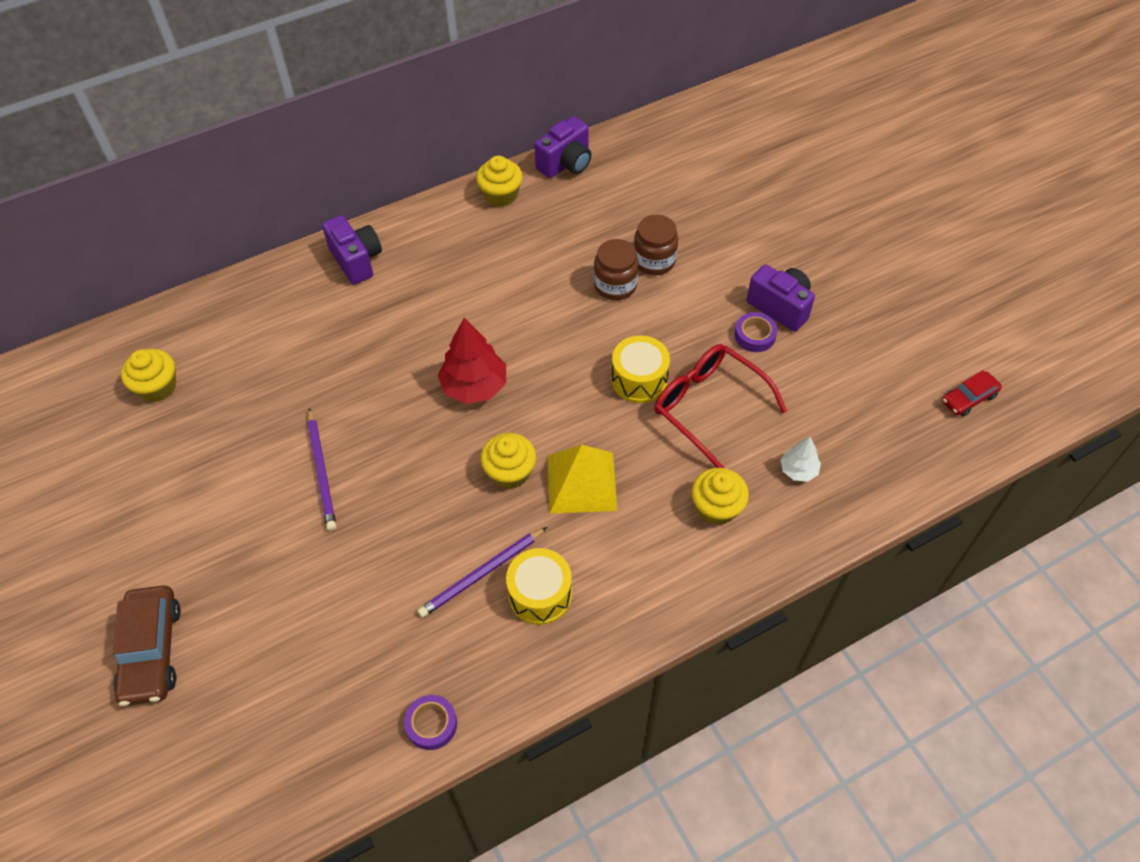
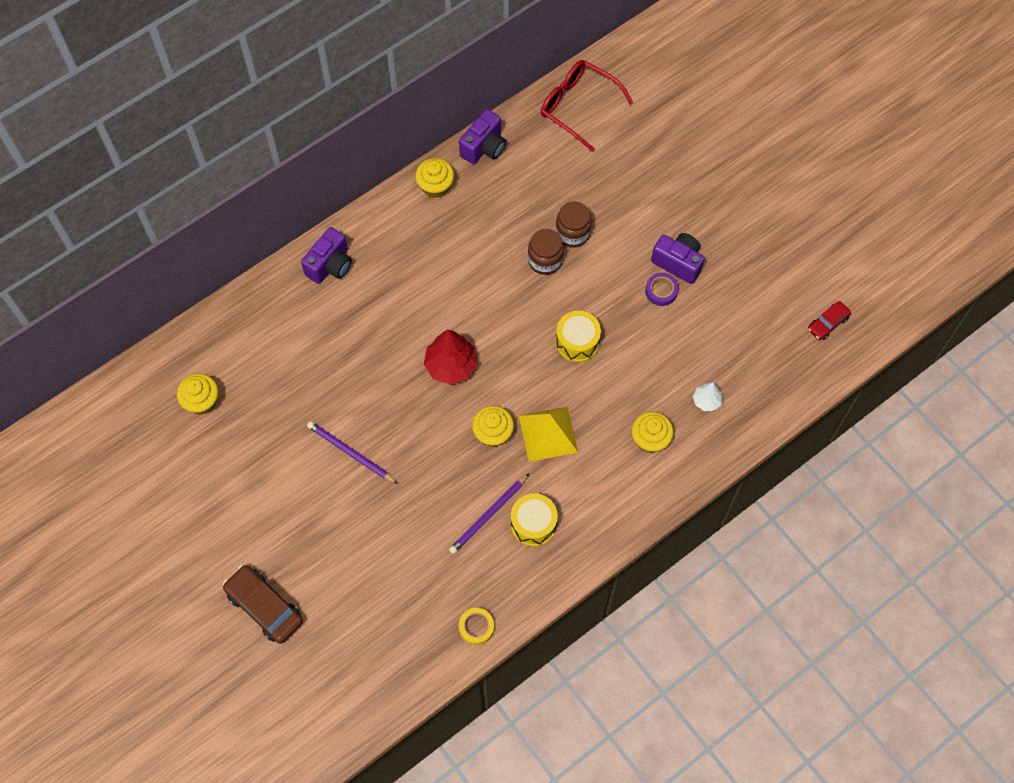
camera: 10 degrees left, 10 degrees up
brown car [113,585,181,706] -> brown car turned 150 degrees clockwise [223,565,303,644]
purple pencil [307,408,337,531] -> purple pencil turned 150 degrees clockwise [307,421,398,484]
purple camera [322,215,382,285] -> purple camera turned 75 degrees clockwise [301,227,352,284]
purple tape [404,695,457,750] -> yellow tape [459,608,494,645]
red glasses [654,344,787,468] -> red glasses moved to [541,60,633,152]

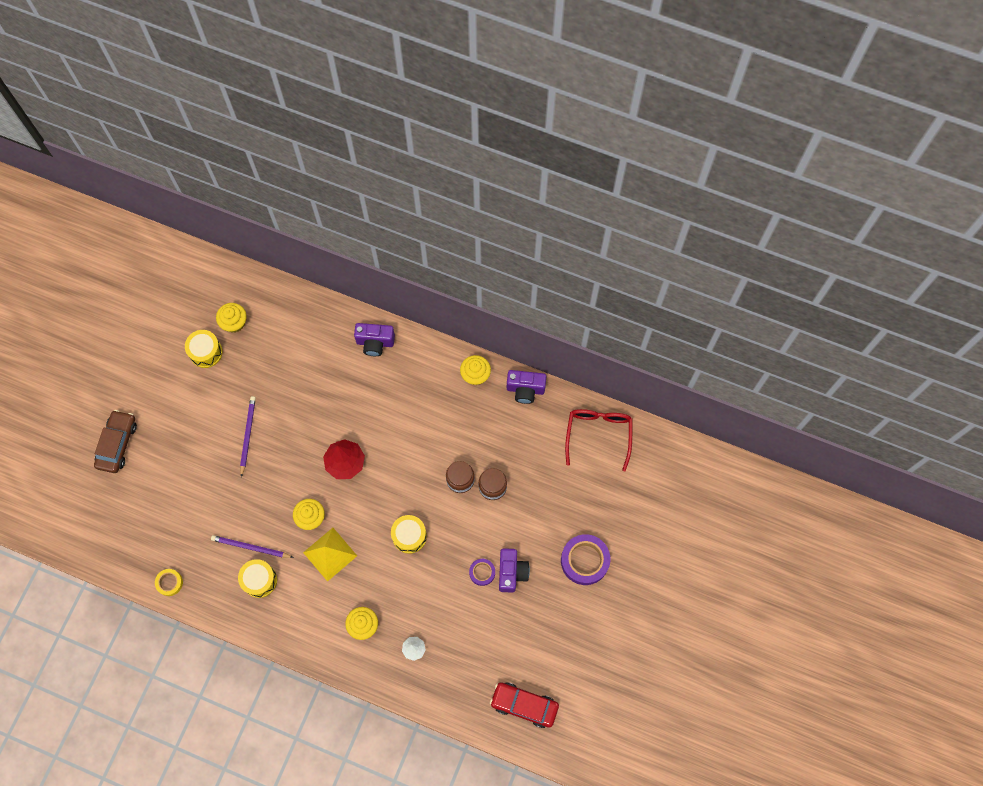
camera: 60 degrees right, 5 degrees up
red car [808,301,851,340] -> red car [490,682,559,728], size x1.72
none -> yellow drum [185,330,223,368]
none -> purple tape [561,534,611,585]

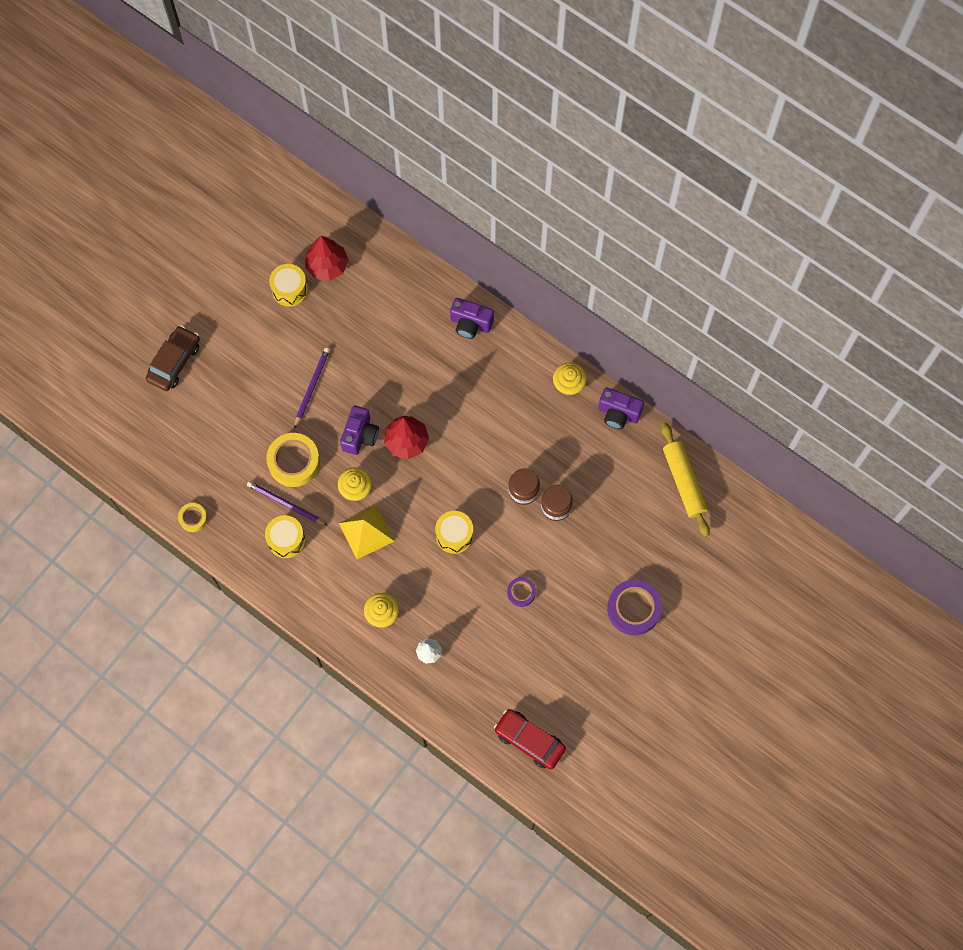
camera: 15 degrees right, 0 degrees up
yellow cupcake [216,303,247,333] -> red tree [305,236,349,281]
purple camera [499,548,530,593] -> purple camera moved to [340,406,379,455]
red glasses [565,409,633,471] -> yellow rolling pin [661,423,710,537]
none -> yellow tape [266,433,320,487]

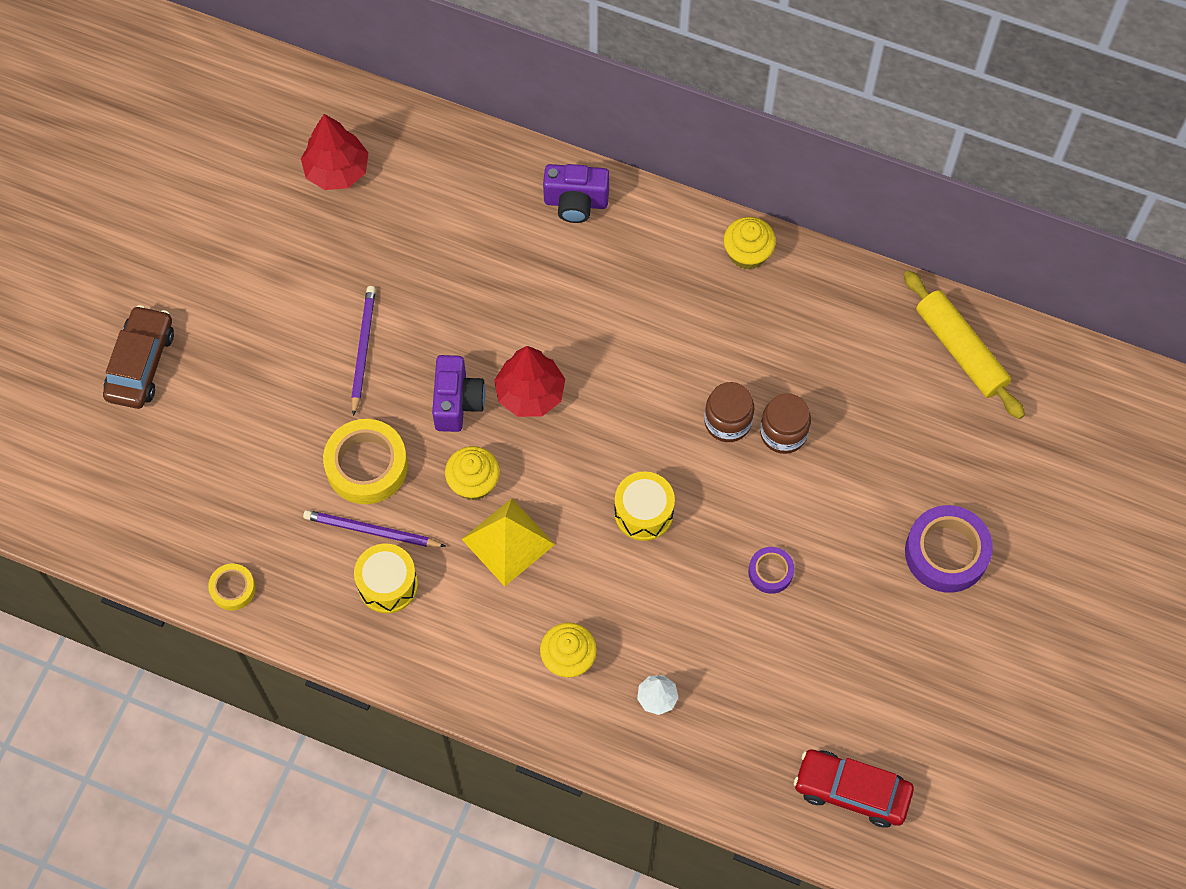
camera: 15 degrees left, 5 degrees down
yellow drum [269,264,308,306] -> none
purple camera [598,387,644,429] -> none

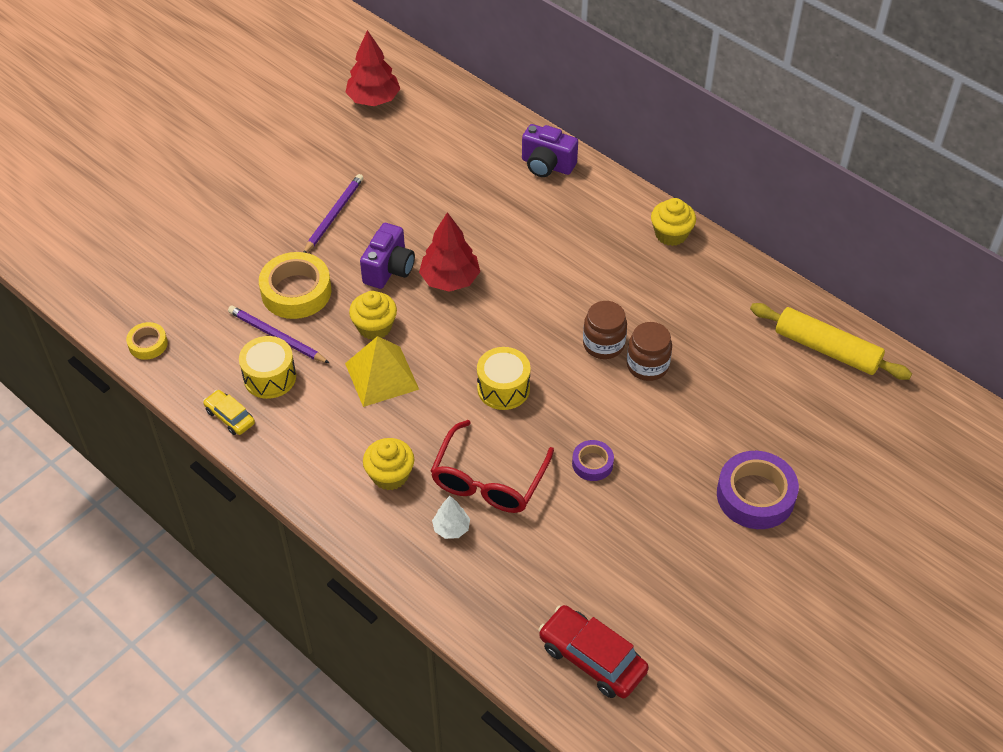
camera: 20 degrees right, 15 degrees down
brown car [103,305,174,409] -> none
yellow rolling pin [904,270,1025,419] -> yellow rolling pin turned 45 degrees counterclockwise [750,303,912,380]
none -> yellow car [203,390,255,435]
none -> red glasses [431,420,554,513]

